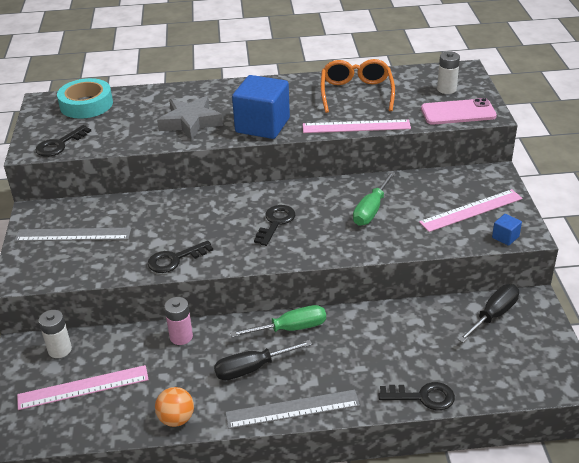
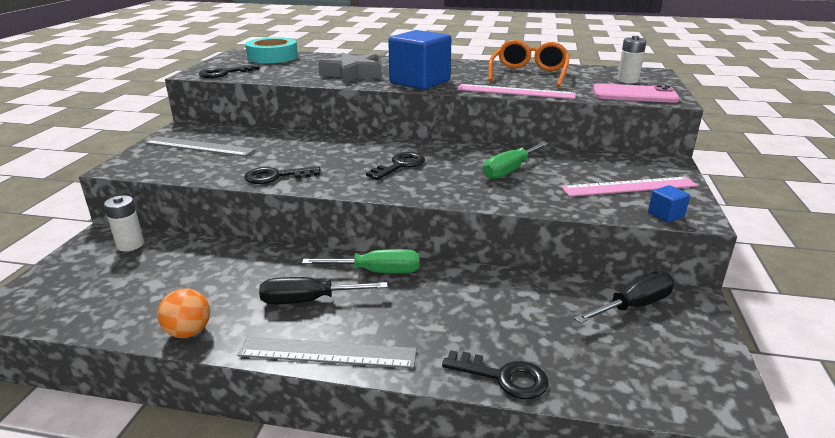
camera: 15 degrees right, 10 degrees down
pink ruler [17,365,149,410] -> none
pink battery [164,297,193,345] -> none

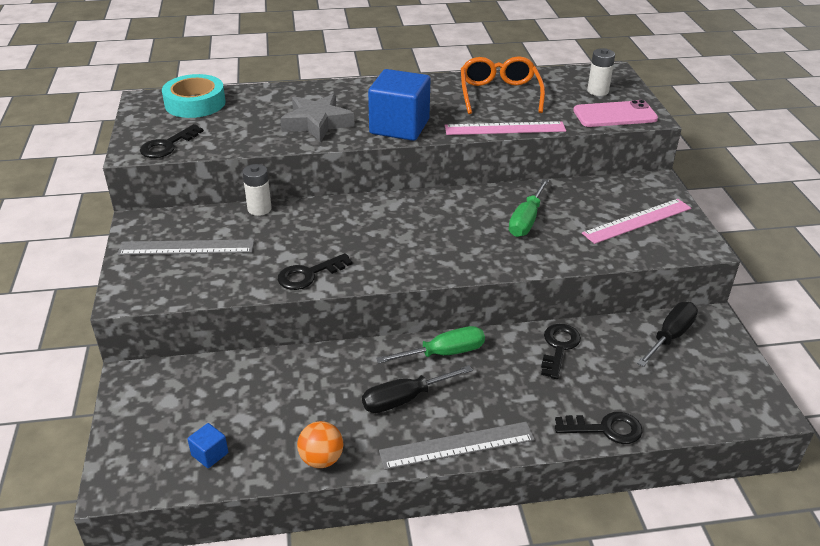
camera: 20 degrees left, 10 degrees up
white battery [104,196,144,251] -> white battery moved to [242,164,272,216]
black key [366,152,425,180] -> black key moved to [541,324,581,379]
blue cube [648,185,690,223] -> blue cube moved to [187,423,228,468]

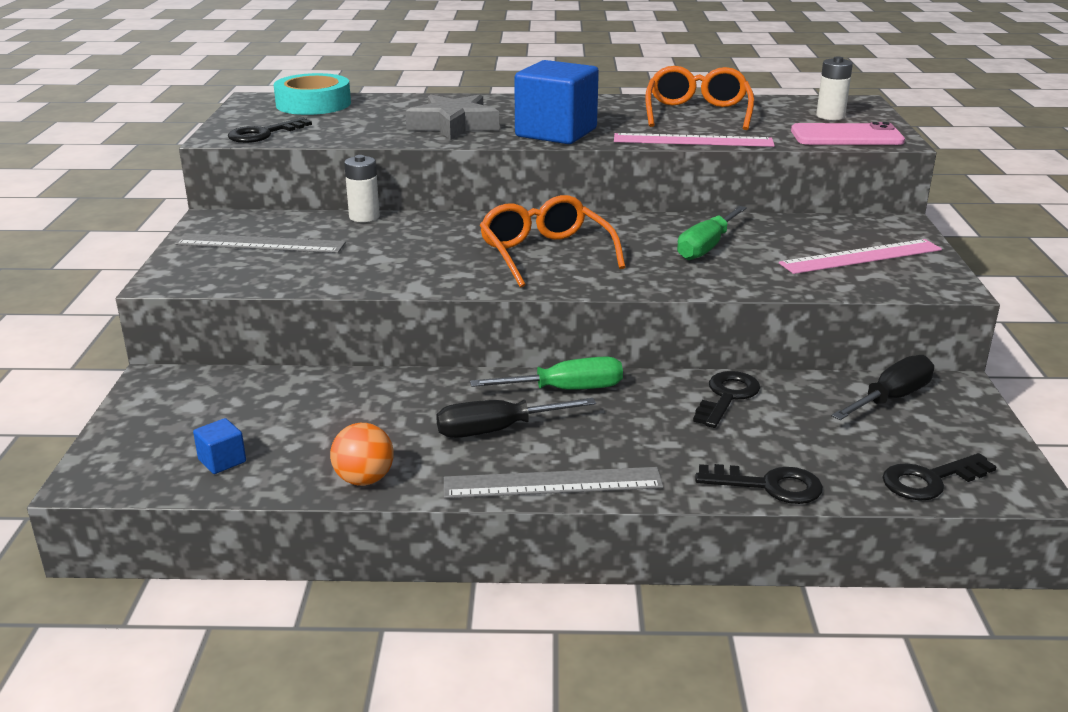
camera: 10 degrees right, 10 degrees down
black key [278,253,353,290] -> black key moved to [882,453,997,501]
none -> orange glasses [480,195,626,288]

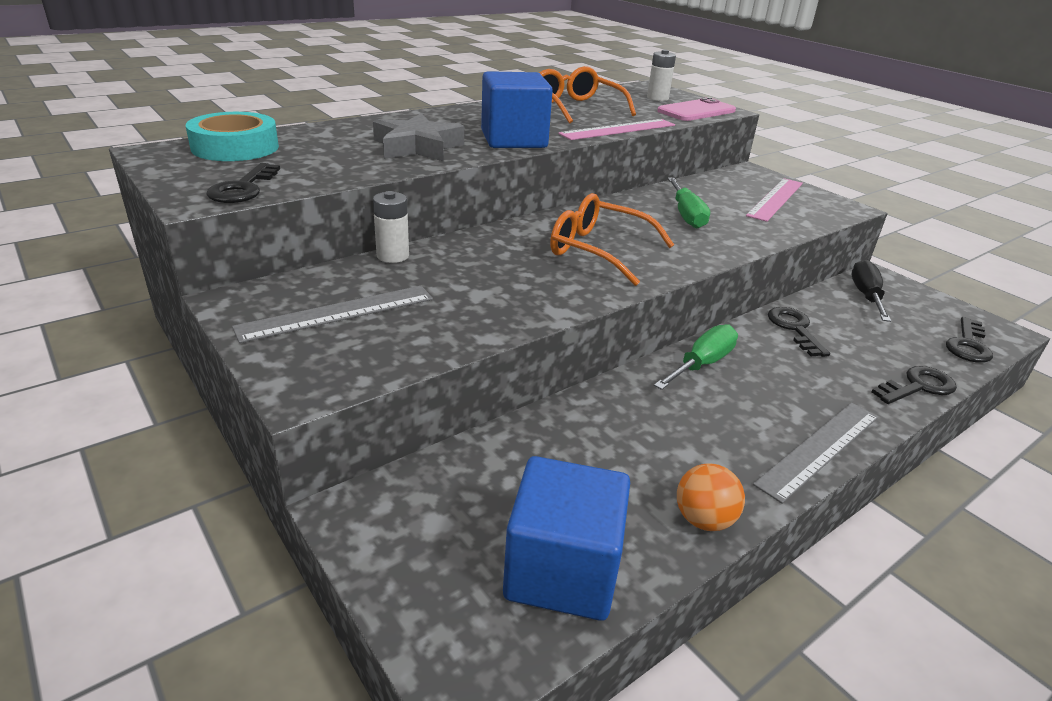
camera: 40 degrees left, 5 degrees up
blue cube [193,418,246,474] -> blue cube [503,456,630,621], size x2.39
black screwdriver [436,398,596,438] -> none

